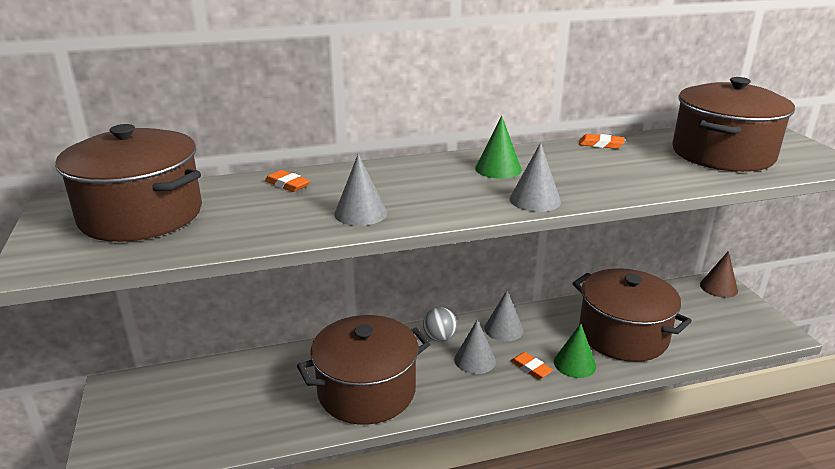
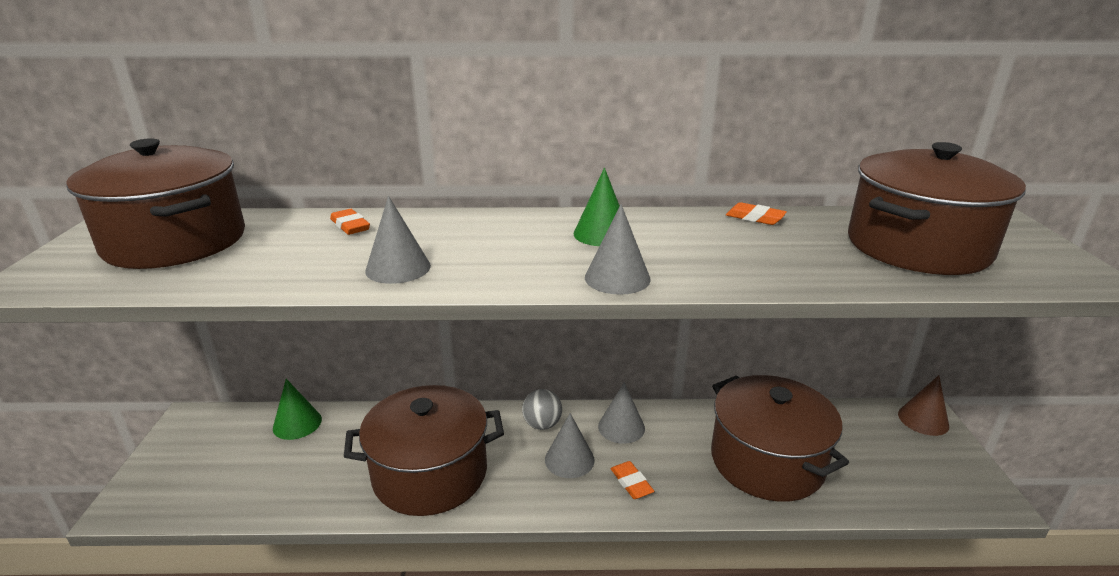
camera: 15 degrees right, 0 degrees up
green cone [554,323,596,378] -> green cone moved to [273,379,322,440]

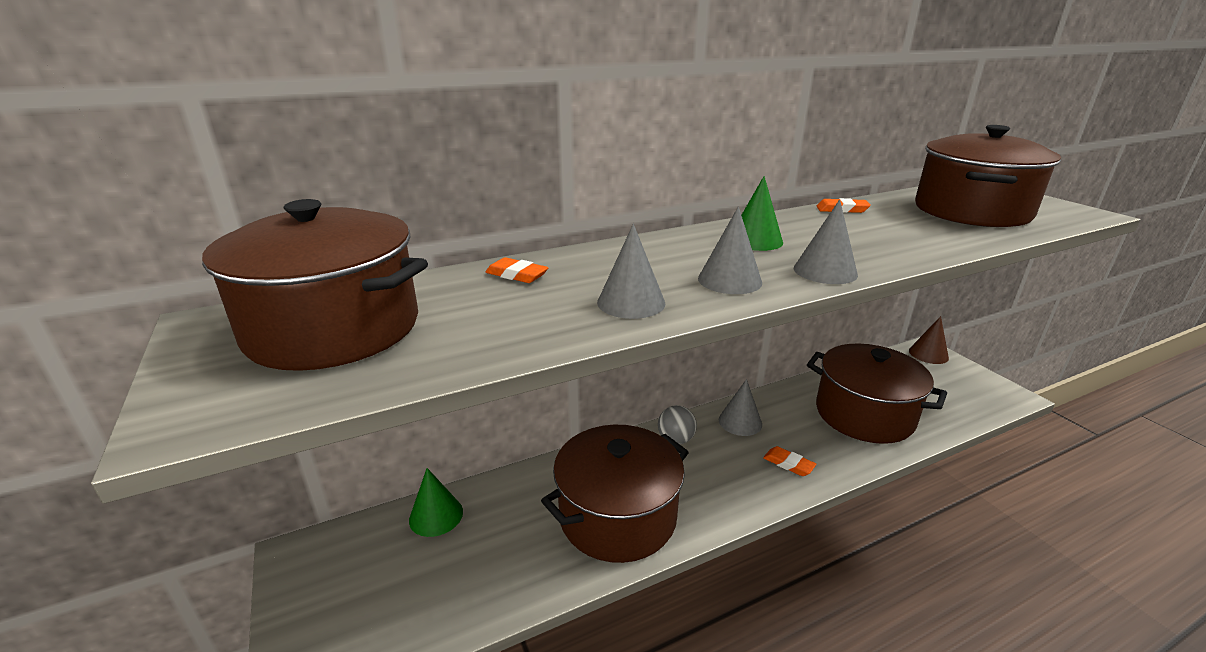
camera: 25 degrees left, 0 degrees up
grey cone [545,413,595,478] -> grey cone moved to [698,206,762,294]

